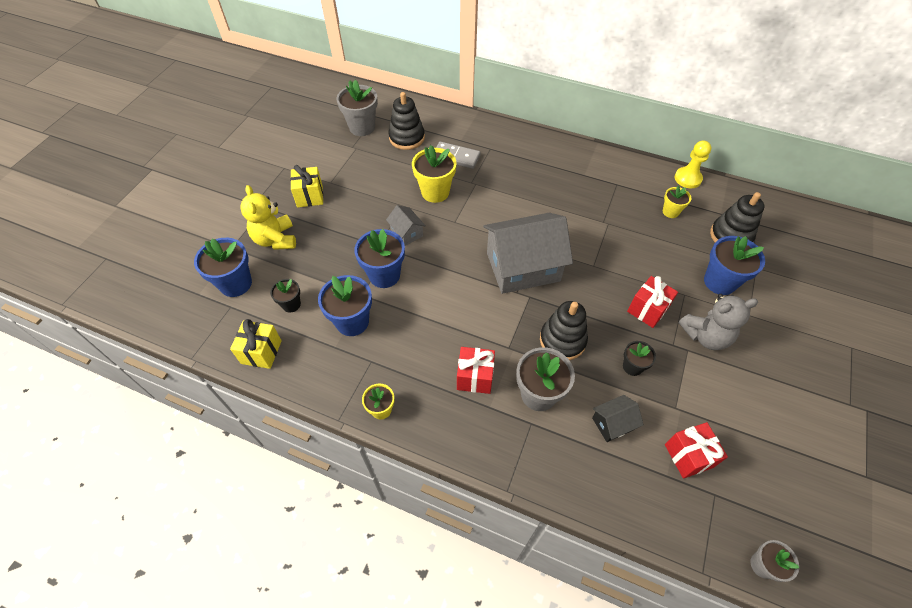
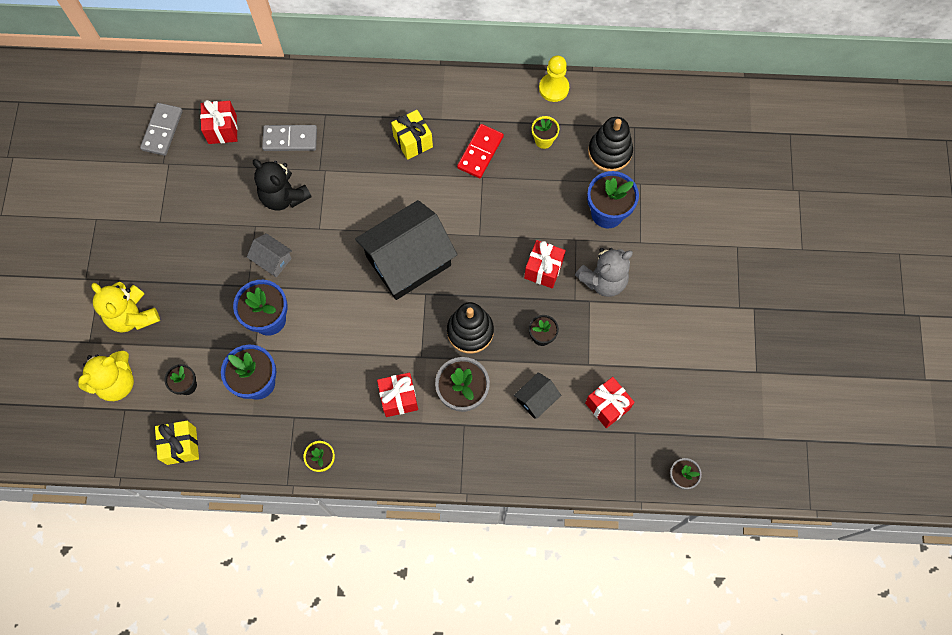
camera: 20 degrees left, 15 degrees up
blue flower pot [194,238,252,297] -> yellow teddy bear [78,351,134,401]
yellow gift [290,165,323,208] -> yellow gift moved to [391,110,433,160]
grey flower pot [337,80,378,136] -> grey domino [140,103,183,156]
black stacking toy [389,92,425,150] -> red gift [200,100,238,144]
yellow flower pot [412,145,456,203] -> black teddy bear [253,159,312,210]
grey house [483,213,573,294] -> black house [355,200,457,300]
none -> red domino [457,124,504,178]

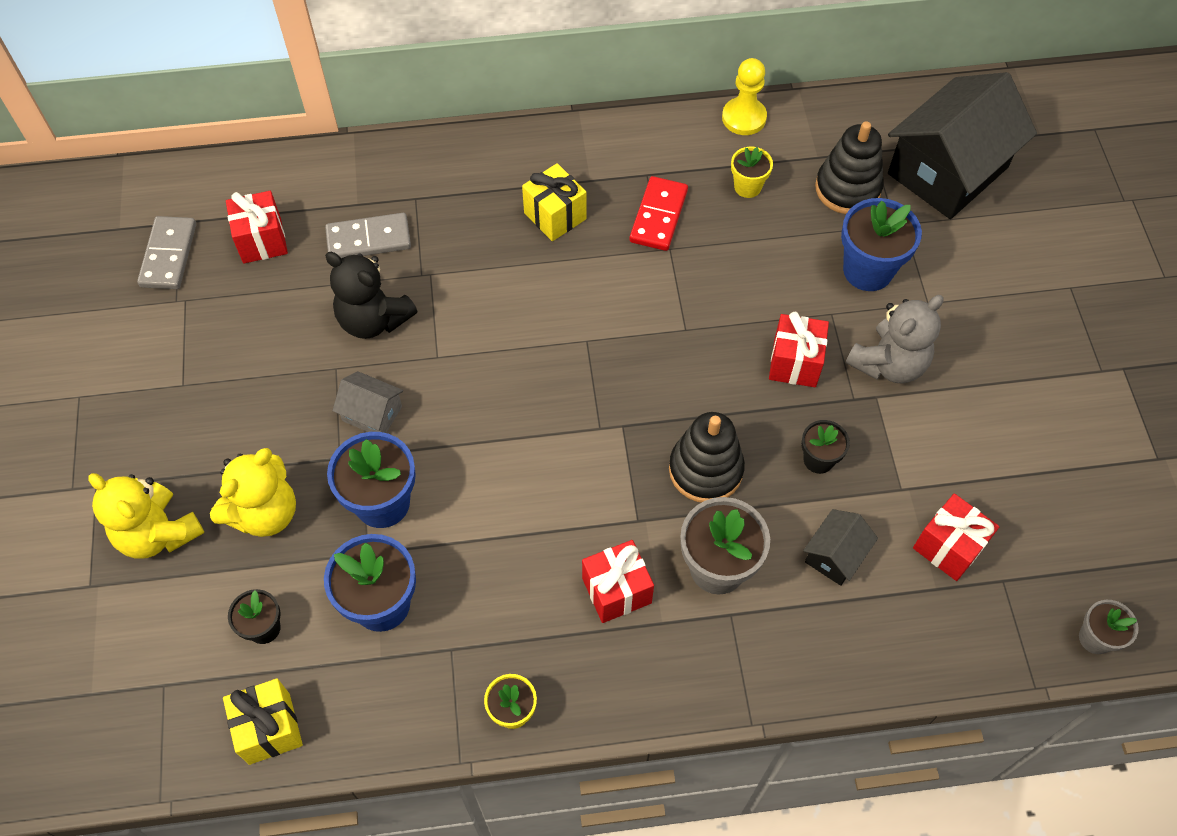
camera: 10 degrees left, 10 degrees down
yellow teddy bear [78,351,134,401] -> yellow teddy bear moved to [210,448,296,537]
black house [355,200,457,300] -> black house moved to [888,72,1037,219]

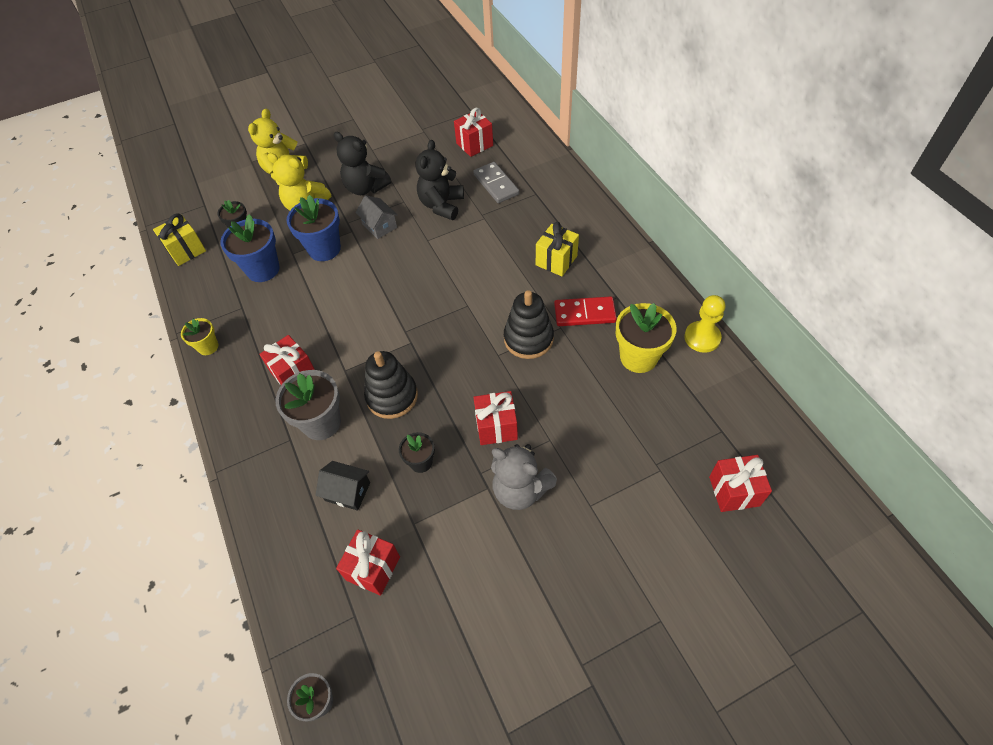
camera: 75 degrees right, 5 degrees down
grey domino [137,216,196,289] -> none
grey house [332,371,403,433] -> grey house turned 45 degrees counterclockwise [355,195,398,239]
yellow flower pot [731,147,773,198] -> yellow flower pot [616,303,676,373], size x1.76
black stacking toy [815,121,884,214] -> black stacking toy moved to [504,290,554,359]
blue flower pot [841,198,922,291] -> none
black house [888,72,1037,219] -> red gift [709,455,772,512]
none -> black teddy bear [334,132,392,195]

